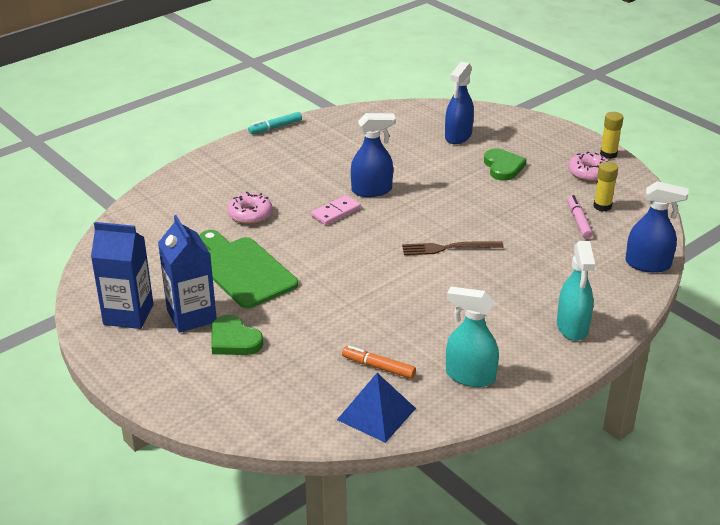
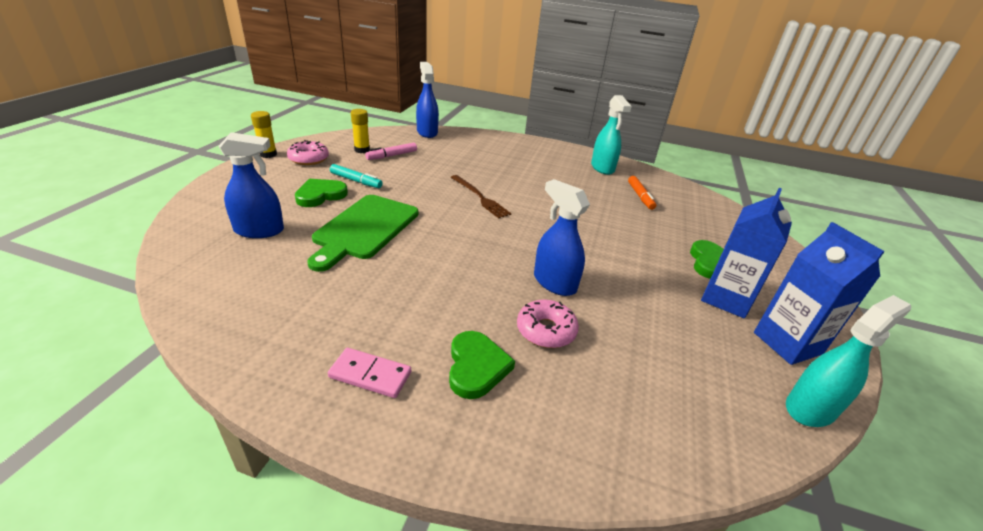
camera: 125 degrees left, 0 degrees up
green cutting board [199,230,298,309] -> green cutting board moved to [307,195,418,272]
turquoise marker [248,112,302,134] -> turquoise marker moved to [330,164,383,188]
pink domino [311,195,361,225] -> pink domino moved to [328,348,411,398]
blue pyramid [337,373,416,443] -> none
blue spray bottle [351,113,396,197] -> blue spray bottle moved to [534,179,590,296]
turquoise spray bottle [557,241,595,341] -> turquoise spray bottle moved to [786,295,911,427]
none -> green heart [449,331,515,399]

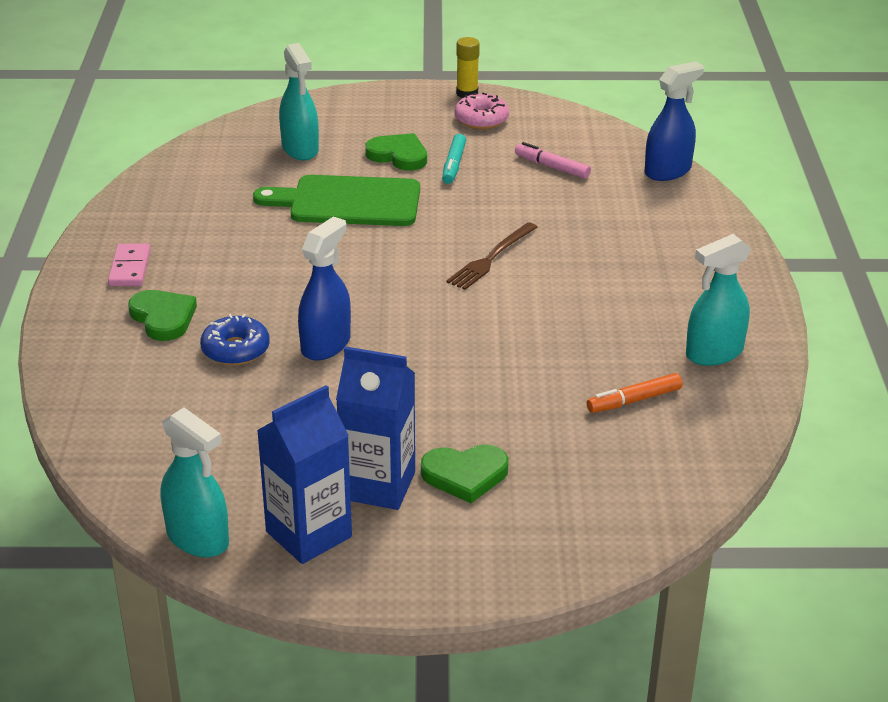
camera: 75 degrees right, 0 degrees up
blue spray bottle [218,132,284,238] -> turquoise spray bottle [279,43,319,161]
yellow glue stick [351,109,370,153] -> none
green heart [449,331,515,399] -> green heart turned 105 degrees counterclockwise [128,290,197,341]
pink donut [517,299,579,348] -> blue donut [200,314,270,365]

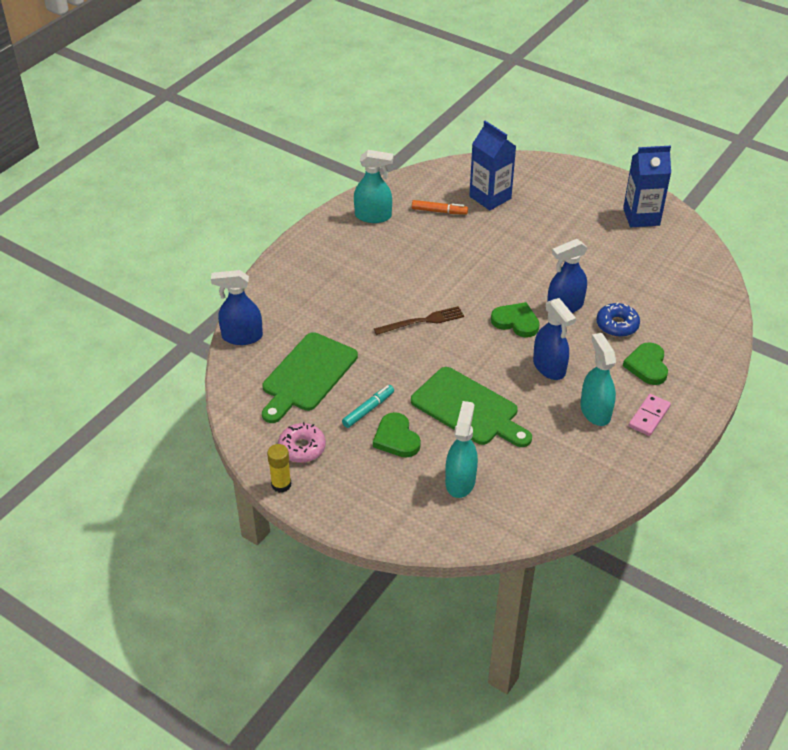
camera: 145 degrees left, 10 degrees up
turquoise spray bottle [161,407,229,558] -> turquoise spray bottle moved to [580,333,616,426]
blue carton [336,346,415,510] -> blue carton moved to [469,121,516,210]
green heart [421,444,509,503] -> green heart moved to [491,302,540,338]
pink marker [515,142,591,179] -> green cutting board [262,332,358,423]
none -> blue spray bottle [533,298,576,380]

